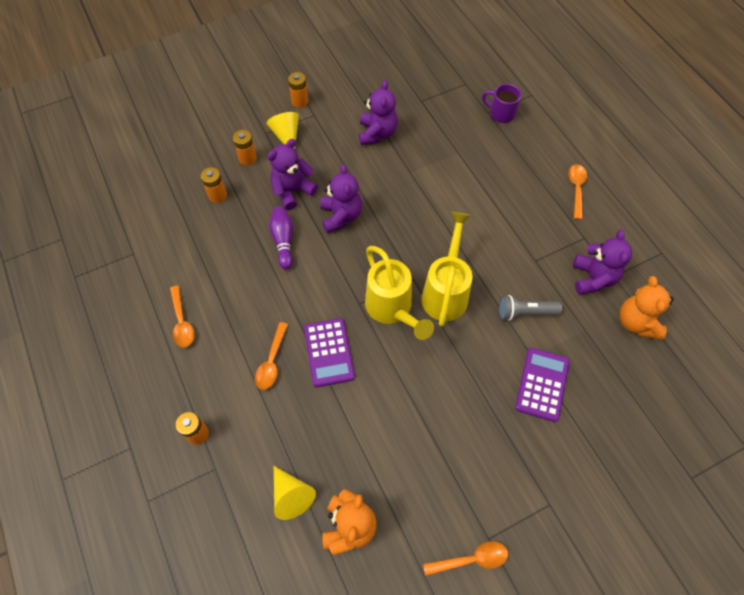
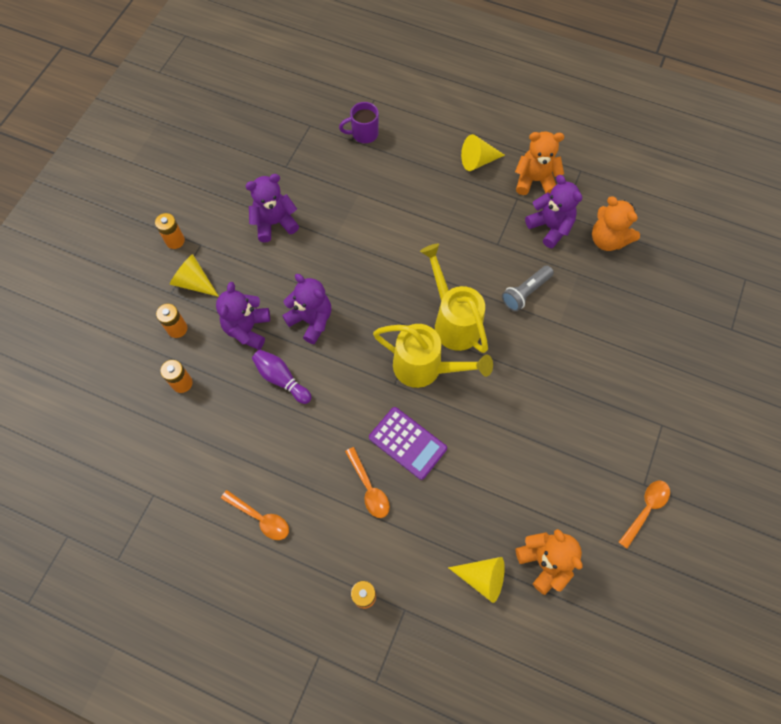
camera: 40 degrees left, 5 degrees up
purple teddy bear [359,80,398,145] -> purple teddy bear turned 75 degrees counterclockwise [245,174,299,242]
purple calculator [515,348,570,422] -> none
orange spoon [568,164,587,220] -> yellow cone [461,134,505,171]
none -> orange teddy bear [515,131,564,195]

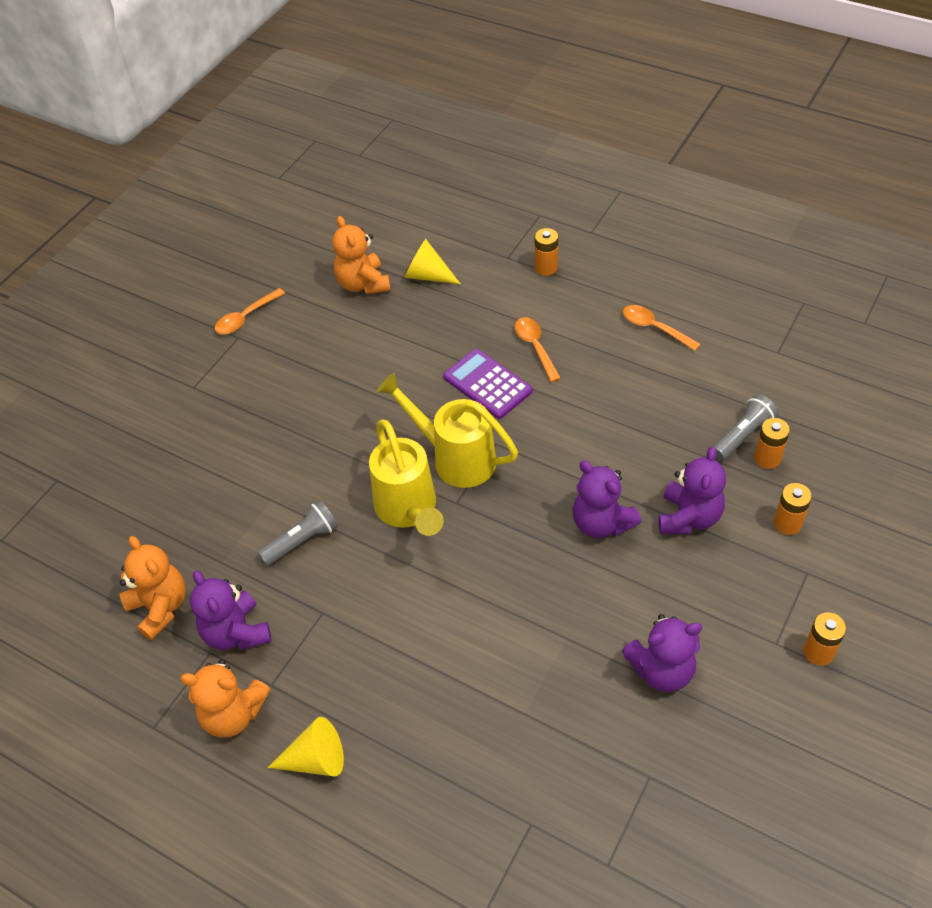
camera: 170 degrees left, 15 degrees down
yellow cone [170,254,219,297] -> none
purple bowling pin [252,350,312,404] -> none
purple mug [339,102,379,143] -> none
none -> grey flashlight [713,394,778,461]

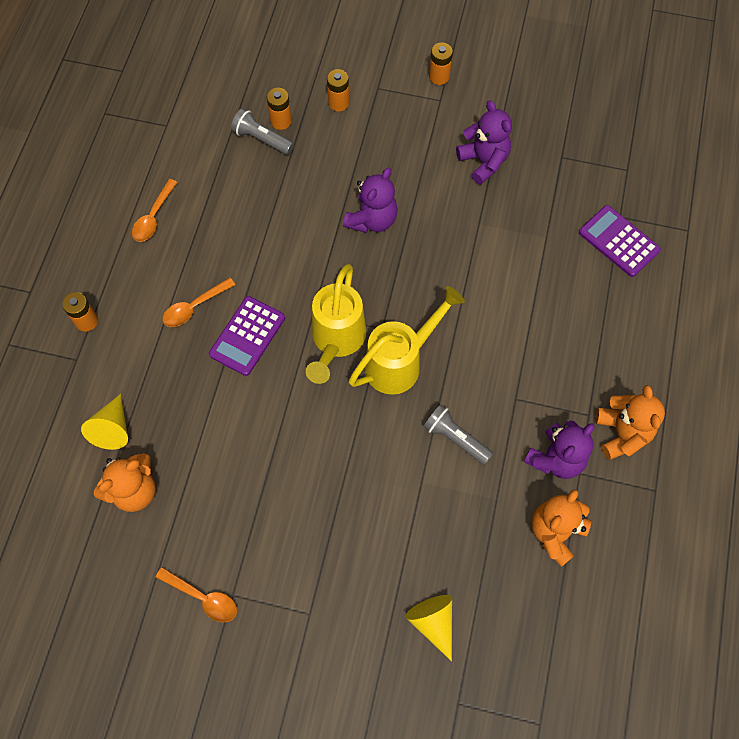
camera: 110 degrees left, 15 degrees up
yellow cone [268,717,344,777] -> yellow cone moved to [405,595,452,661]
purple teddy bear [659,447,726,534] -> none
none -> purple calculator [579,205,661,277]

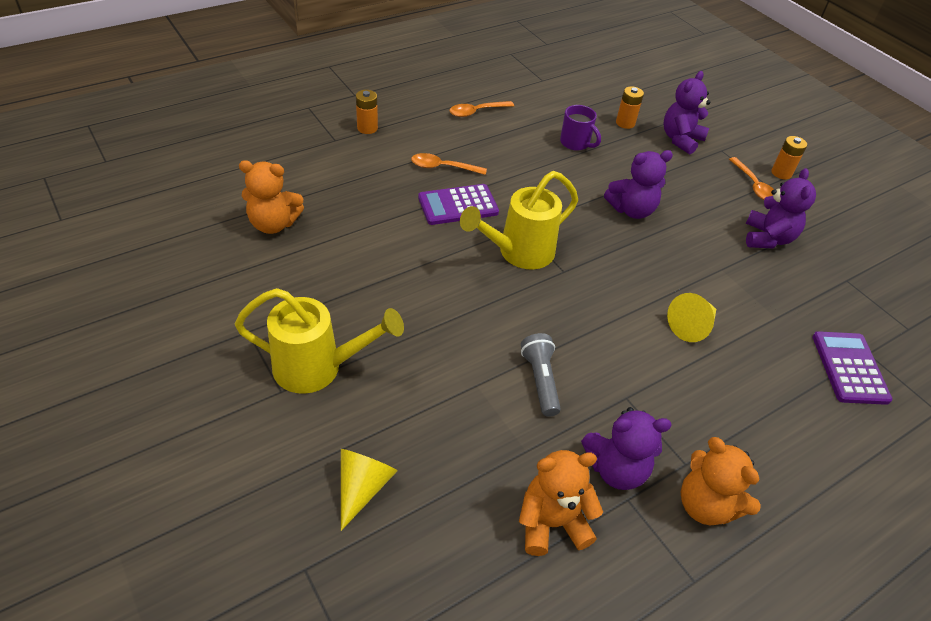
camera: 40 degrees right, 20 degrees down
yellow cone [81,394,128,450] -> yellow cone moved to [667,293,716,342]
orange spoon [156,567,237,622] -> orange spoon moved to [729,157,774,200]
grey flashlight [231,108,294,155] -> none
orange battery [327,69,349,112] -> purple teddy bear [663,71,710,154]
yellow watering can [349,286,465,395] -> yellow watering can moved to [235,288,404,394]
orange teddy bear [595,385,665,460] -> orange teddy bear turned 105 degrees clockwise [680,437,761,525]
none -> purple mug [560,105,601,151]

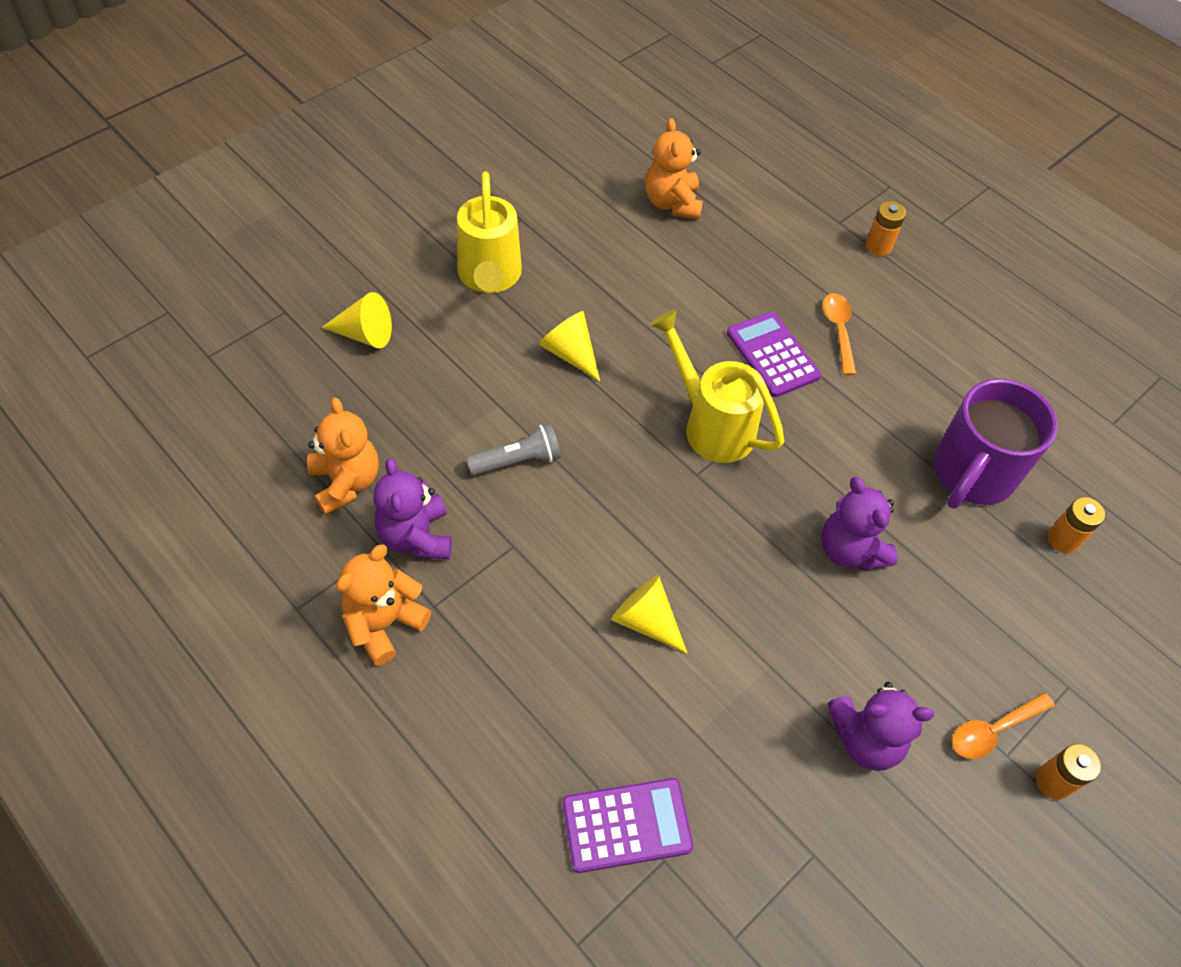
camera: 80 degrees right, 10 degrees up
orange spoon [449,101,514,117] -> none
purple mug [560,105,601,151] -> purple mug [933,379,1058,509], size x1.89
purple teddy bear [663,71,710,154] -> none
none -> yellow cone [539,311,600,381]

